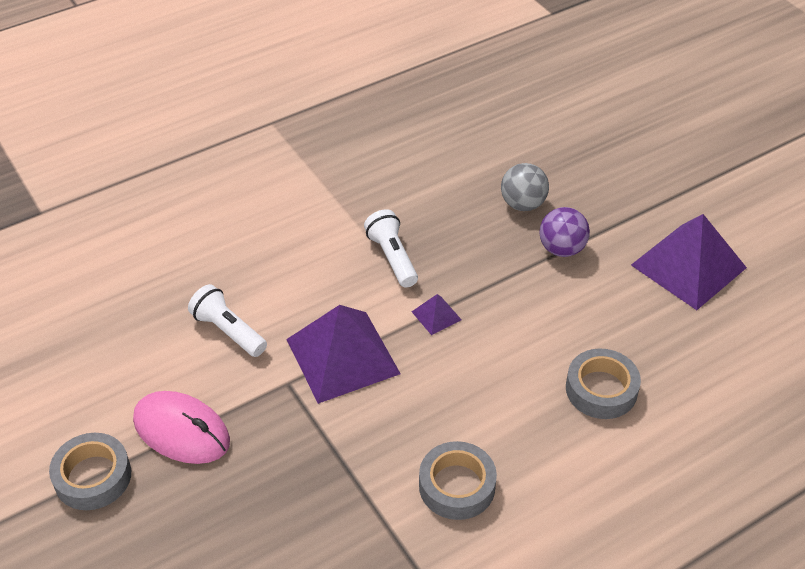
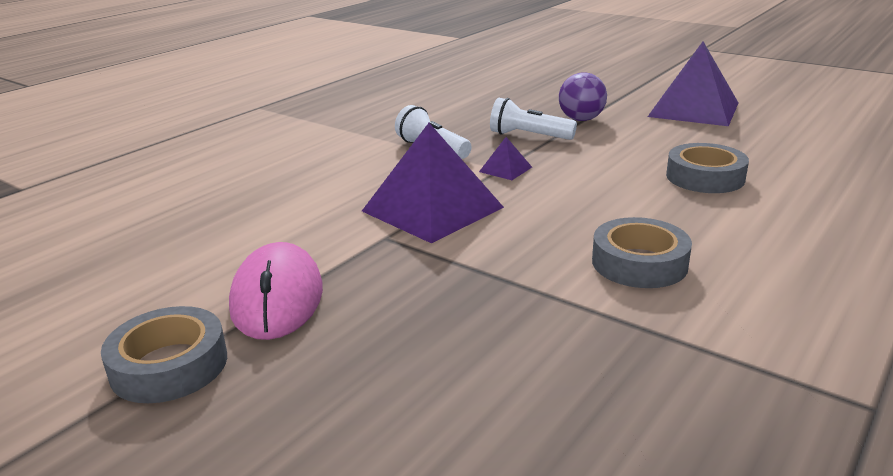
camera: 20 degrees left, 20 degrees down
pink mouse [133,391,230,464] -> pink mouse turned 75 degrees clockwise [229,242,323,340]
white flashlight [188,284,267,357] -> white flashlight moved to [490,98,577,140]
grey ball [501,163,549,211] -> none

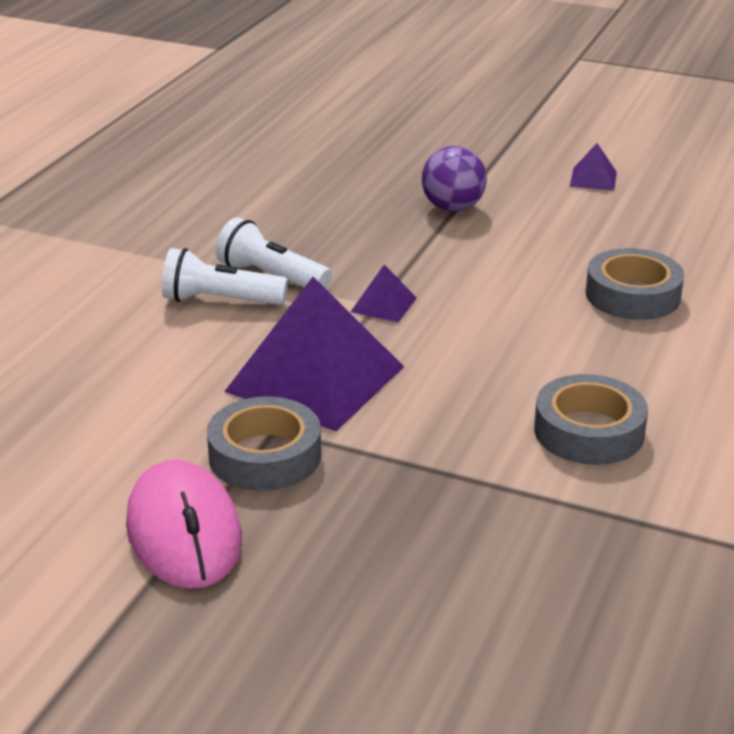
camera: 15 degrees left, 5 degrees up
grey tape [101,306,227,403] -> grey tape moved to [207,396,321,491]
white flashlight [490,98,577,140] -> white flashlight moved to [162,248,288,305]
purple pyramid [647,42,738,126] -> purple pyramid [570,143,617,191], size x0.43

